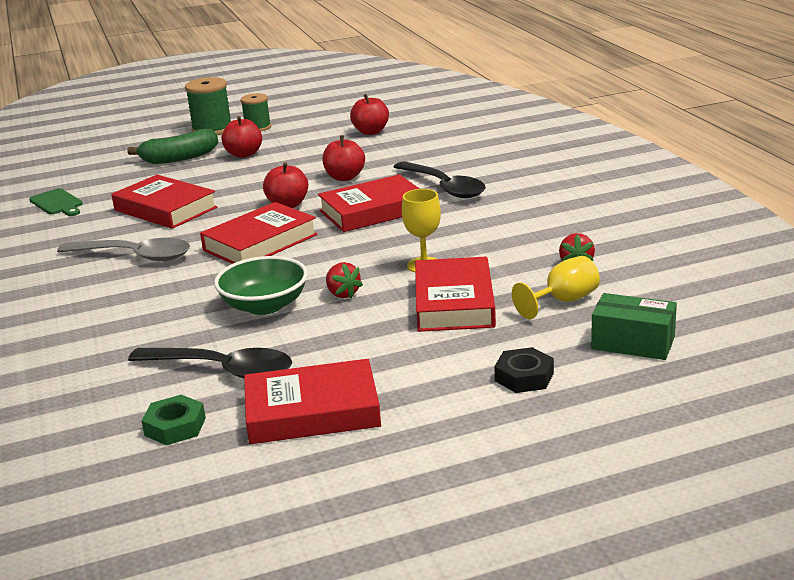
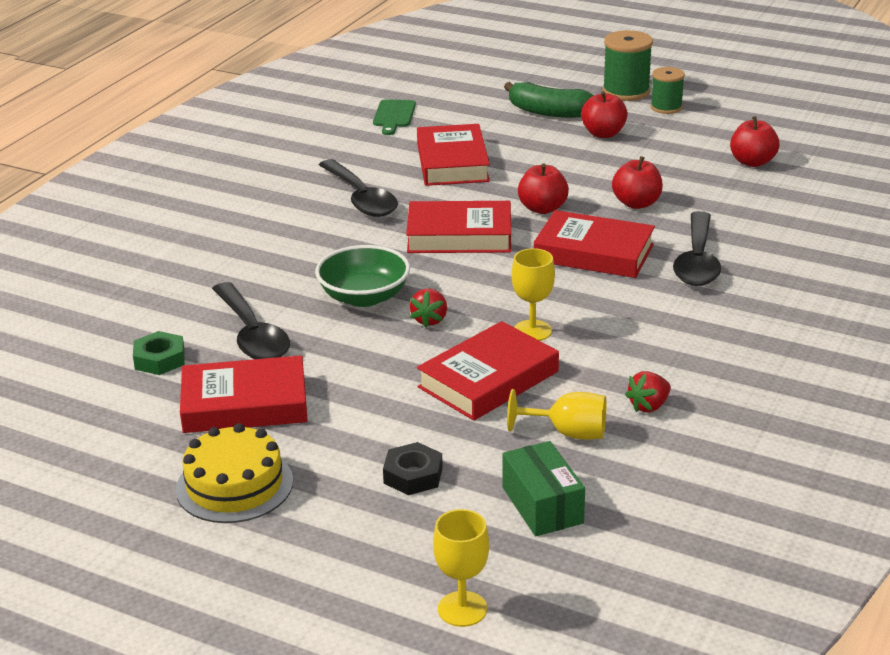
camera: 45 degrees right, 5 degrees up
grey spoon [57,238,190,261] -> black spoon [319,159,398,217]
red book [244,359,381,444] -> red book turned 45 degrees counterclockwise [180,355,308,433]
none -> yellow cake [176,423,293,523]
none -> yellow goblet [433,509,489,627]

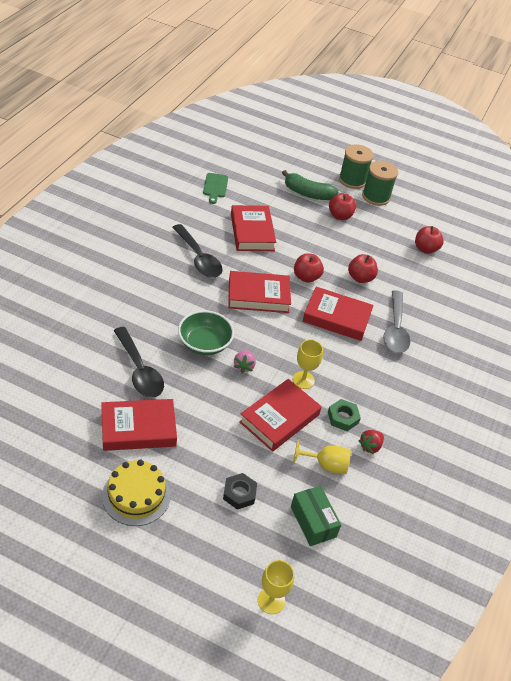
camera: 10 degrees left, 15 degrees up
green nut [133,331,185,375] -> green nut moved to [328,399,361,431]
red strawberry [410,289,447,328] -> pink strawberry [233,350,256,373]
green spool [650,67,685,114] -> green spool [362,161,398,206], size x1.53
black spoon [673,211,721,286] -> grey spoon [383,290,410,353]

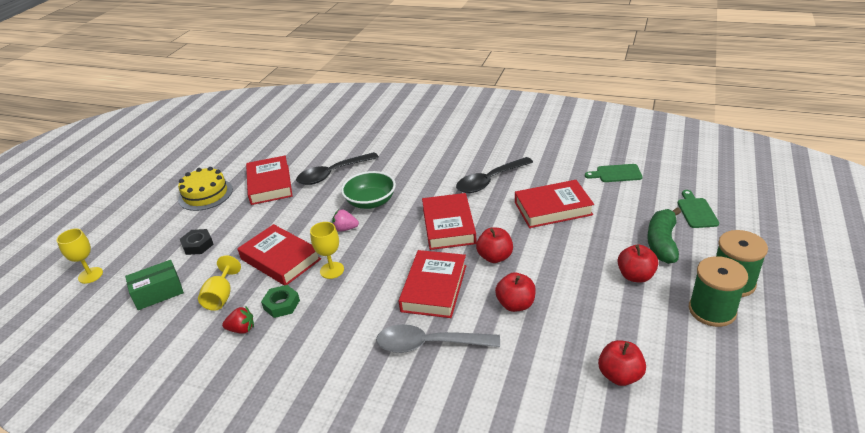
camera: 95 degrees right, 10 degrees down
red strawberry [358,430,384,454] -> red strawberry turned 135 degrees clockwise [222,307,254,334]
none -> green cutting board [678,190,719,228]

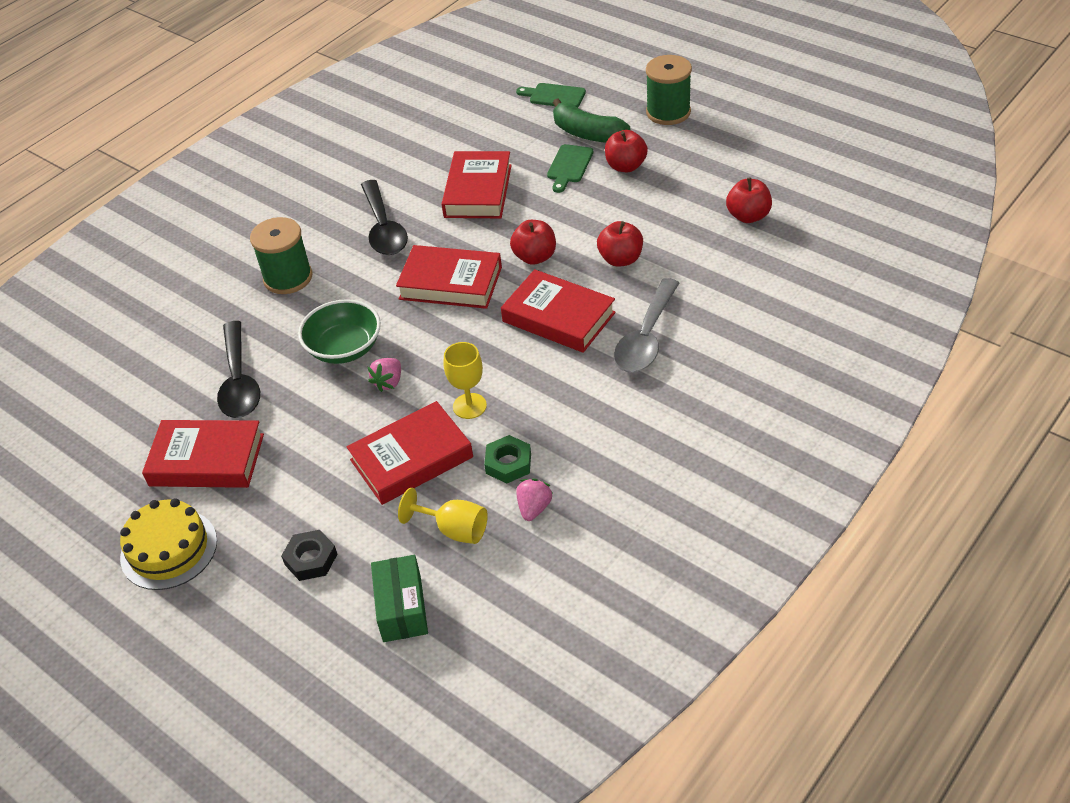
camera: 70 degrees left, 10 degrees up
yellow goblet [56,229,103,284] -> none
red strawberry [222,307,254,334] -> pink strawberry [516,478,553,521]
green cutting board [585,164,643,182] -> green cutting board moved to [547,144,593,193]
green spool [689,256,748,327] -> green spool moved to [250,217,312,294]

